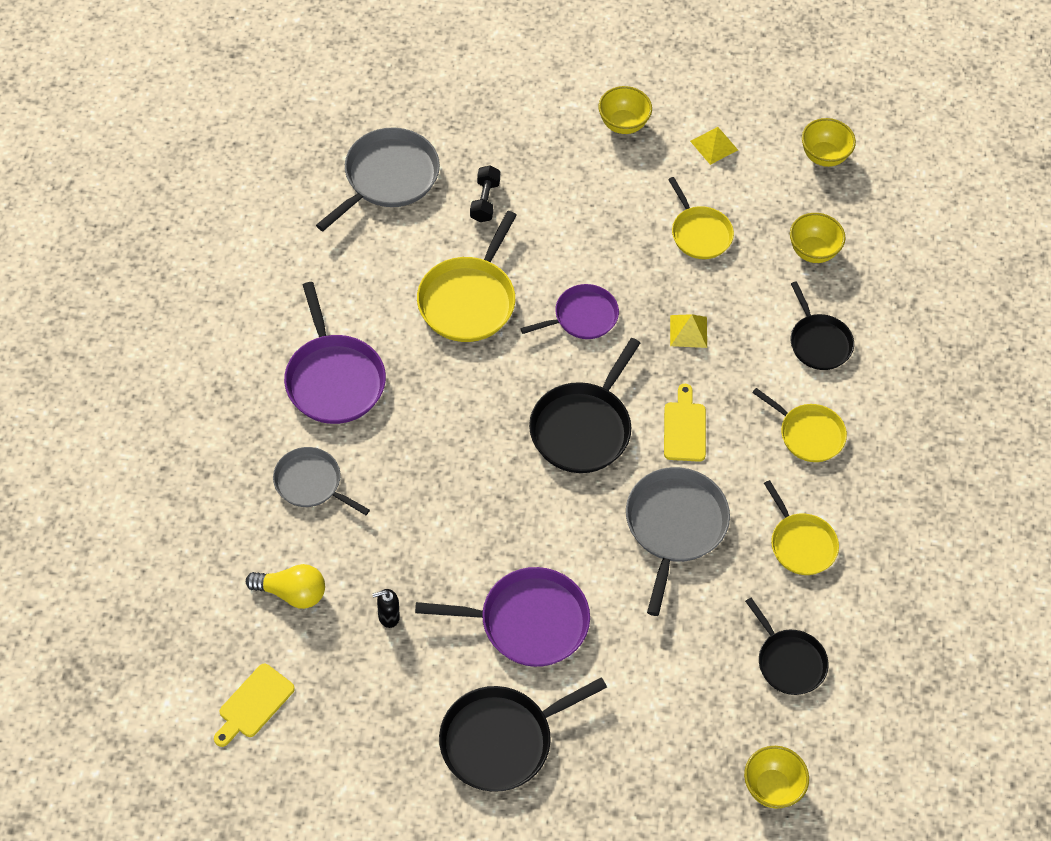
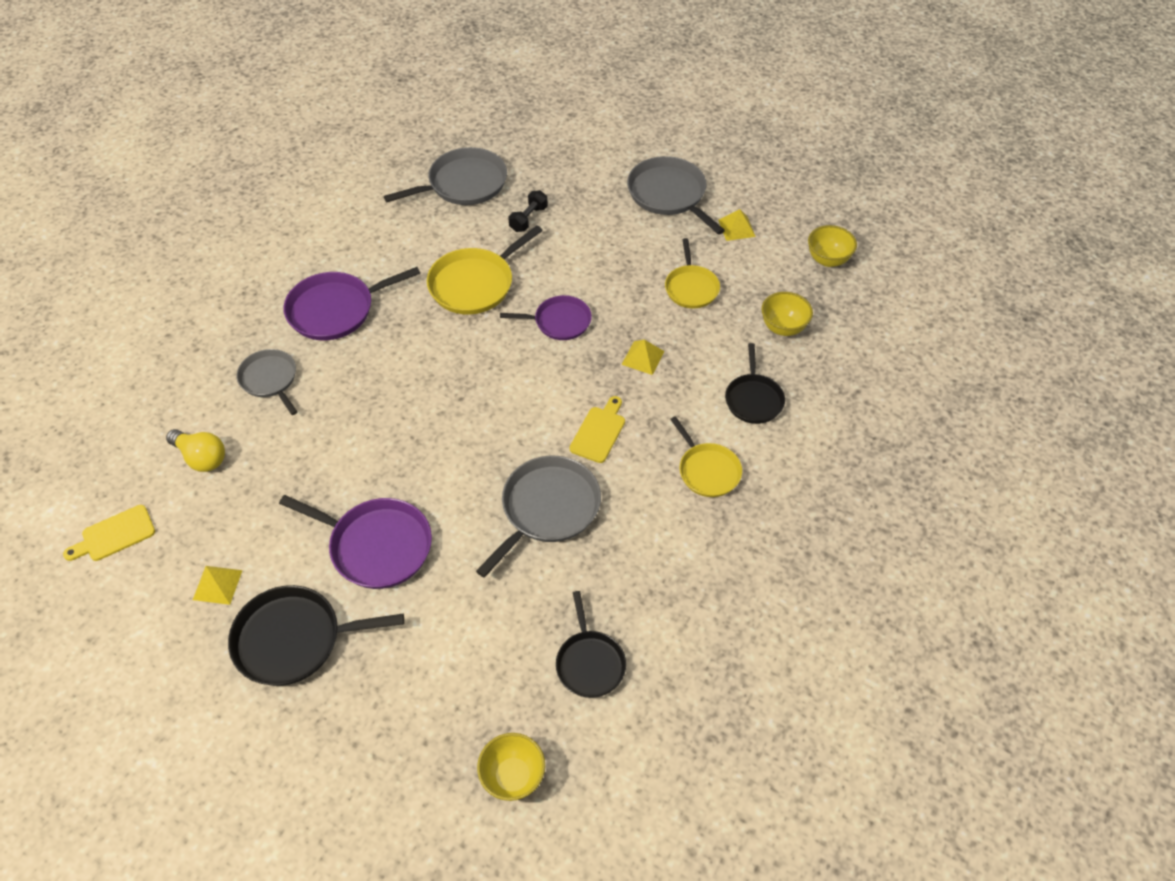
camera: 25 degrees right, 5 degrees down
purple pan [284,282,386,424] -> purple pan turned 60 degrees clockwise [284,267,420,340]
black soap dispenser [372,589,400,628] -> none
black pan [529,338,640,473] -> none
yellow bowl [599,86,652,134] -> grey pan [627,156,725,235]
yellow pan [764,480,839,575] -> none
none -> yellow pyramid [193,566,243,605]

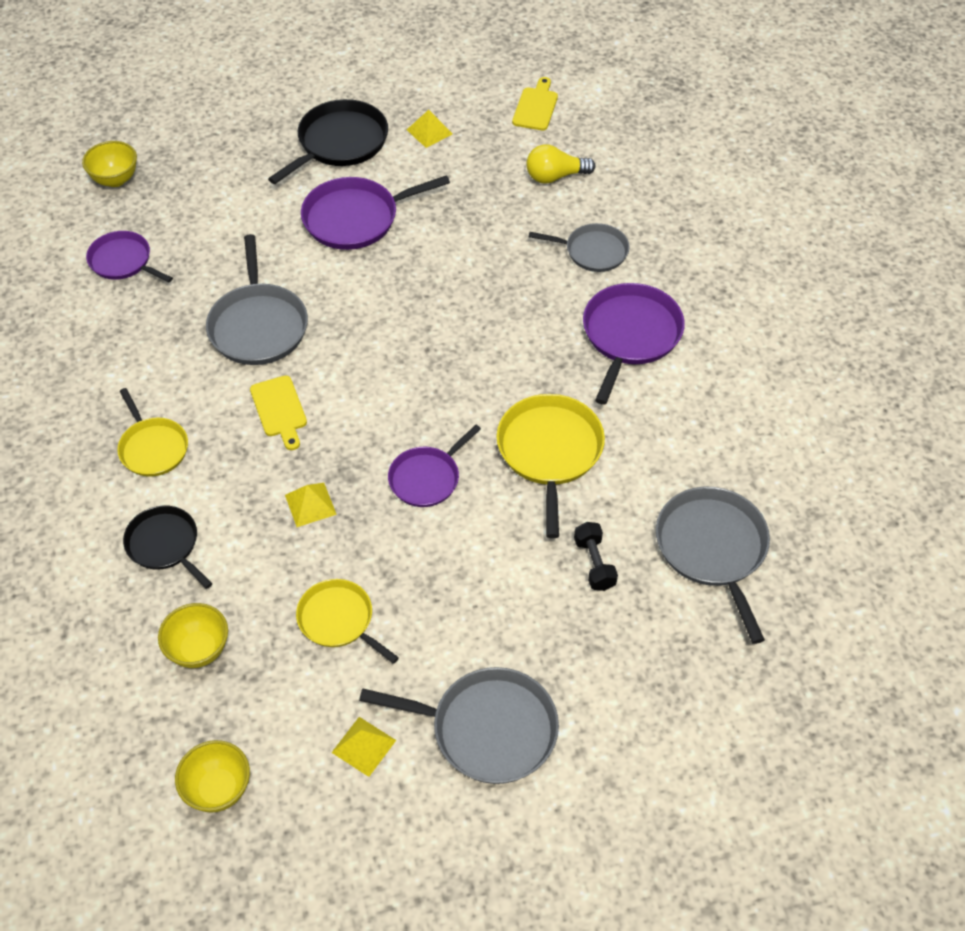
camera: 135 degrees right, 0 degrees up
grey pan [384,147,507,205] -> grey pan turned 150 degrees clockwise [656,487,770,644]
black pan [556,591,626,698] -> purple pan [86,231,173,283]
yellow pan [670,416,742,497] -> yellow pan turned 135 degrees counterclockwise [117,388,188,477]

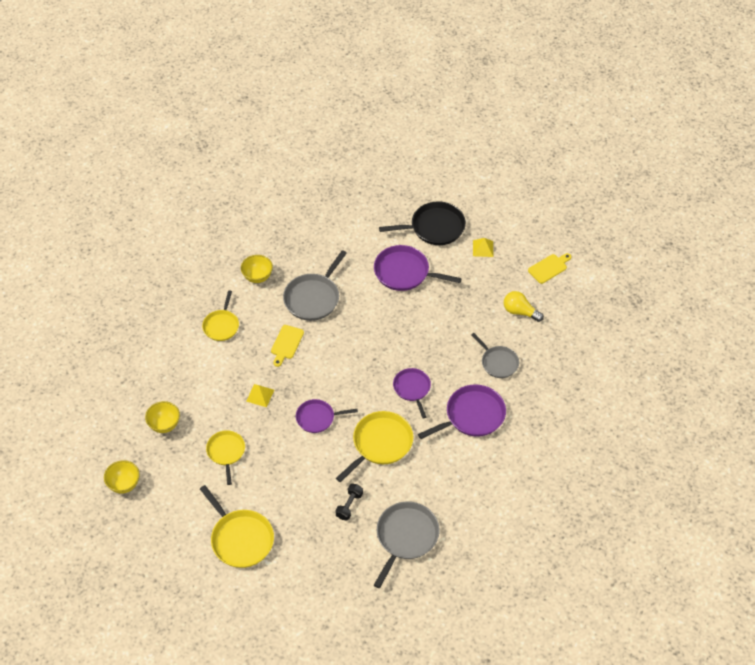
camera: 40 degrees right, 0 degrees up
yellow bowl [82,141,137,187] -> yellow bowl moved to [241,255,273,283]
purple pan [86,231,173,283] -> purple pan moved to [393,368,431,418]
black pan [123,505,212,589] -> none
yellow pyramid [331,717,396,777] -> none
grey pan [359,667,559,784] -> yellow pan [200,485,274,568]

